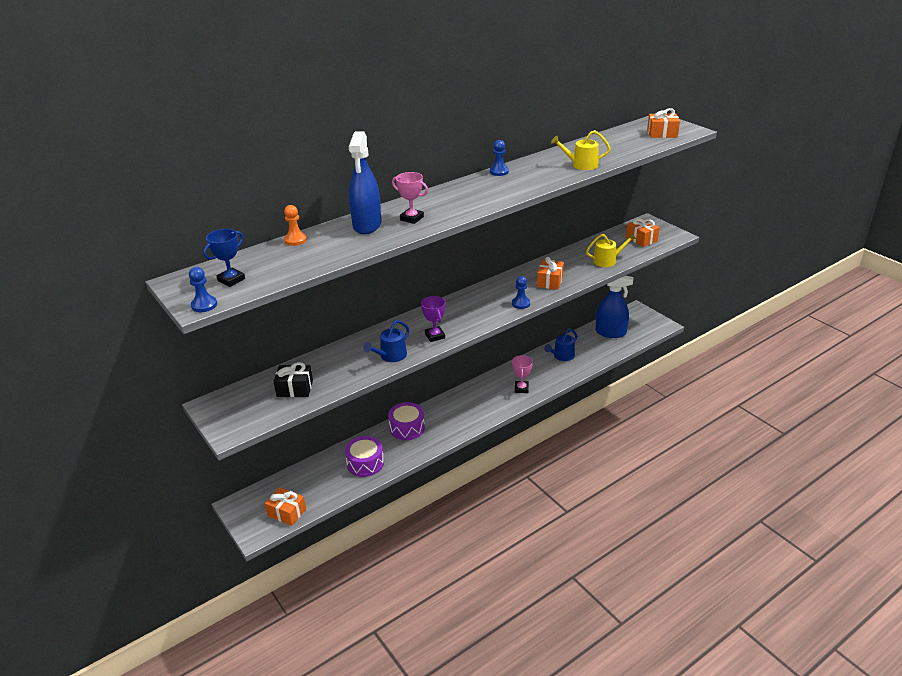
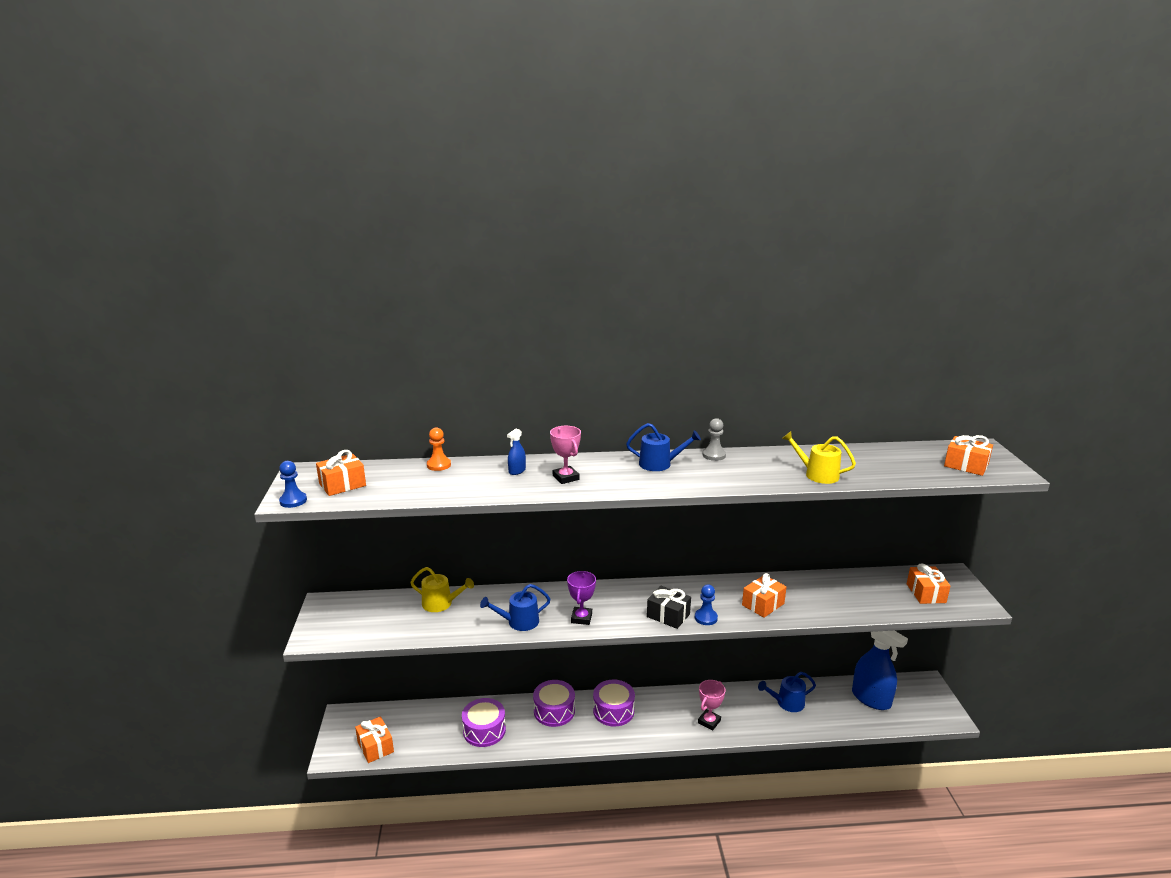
camera: 30 degrees right, 10 degrees down
blue trophy [203,229,245,287] -> orange gift [316,450,366,496]
black gift [273,362,313,397] -> black gift moved to [647,586,691,629]
blue spray bottle [349,132,382,234] -> blue spray bottle [507,429,526,475], size x0.43
blue pawn [490,140,509,176] -> grey pawn [702,418,726,461]
yellow watering can [586,233,636,267] -> yellow watering can moved to [410,567,474,612]
none -> purple drum [593,680,635,727]
none -> blue watering can [626,423,701,471]

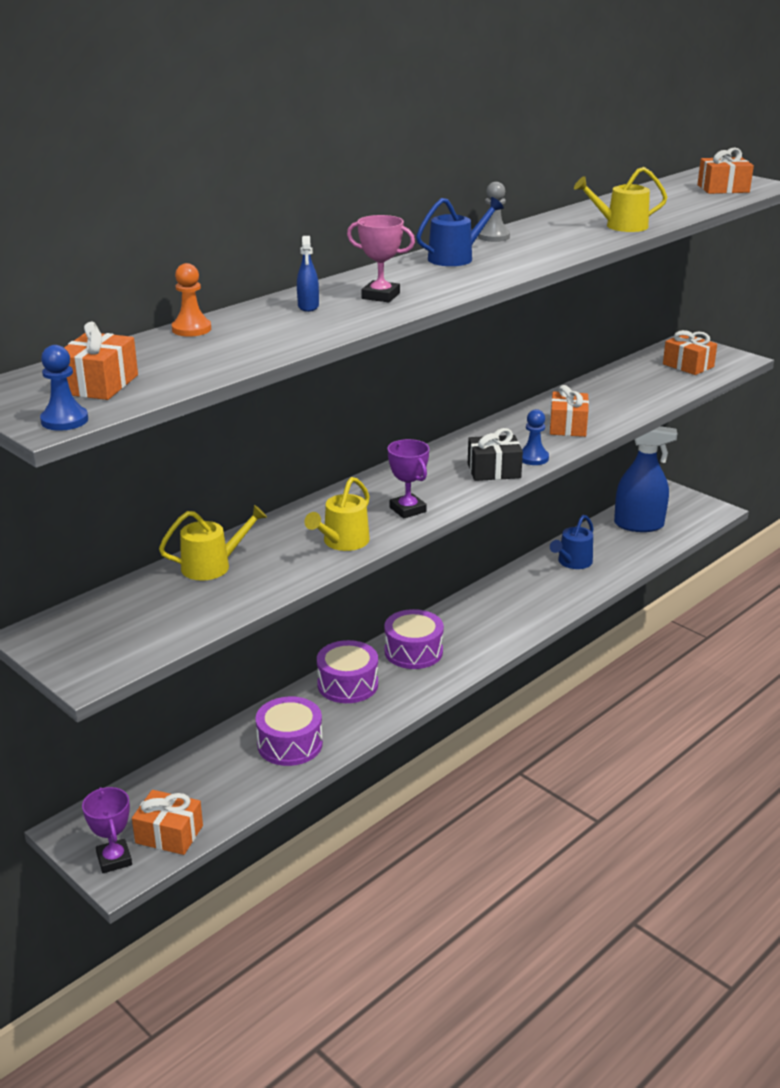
camera: 40 degrees left, 5 degrees up
blue watering can [480,584,551,631] -> yellow watering can [305,477,370,551]
pink trophy [698,680,726,731] -> none
none -> purple trophy [82,787,132,873]

